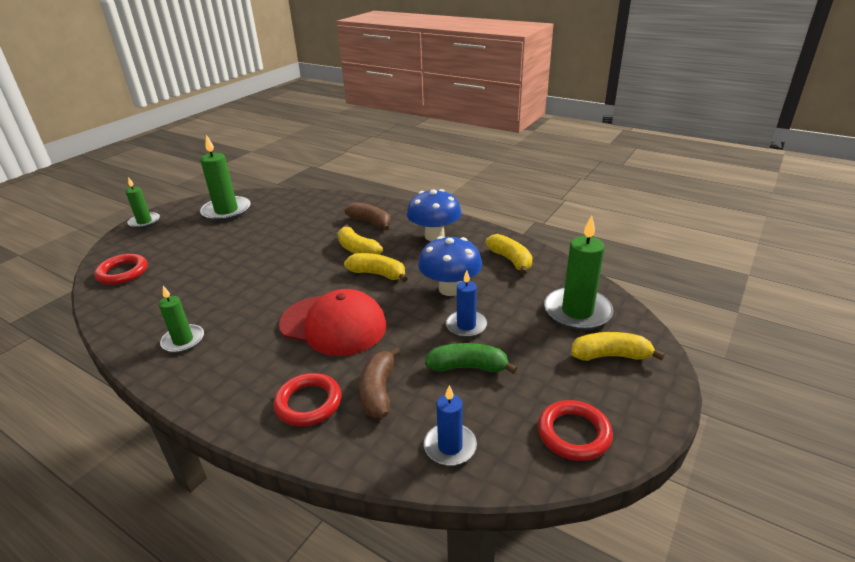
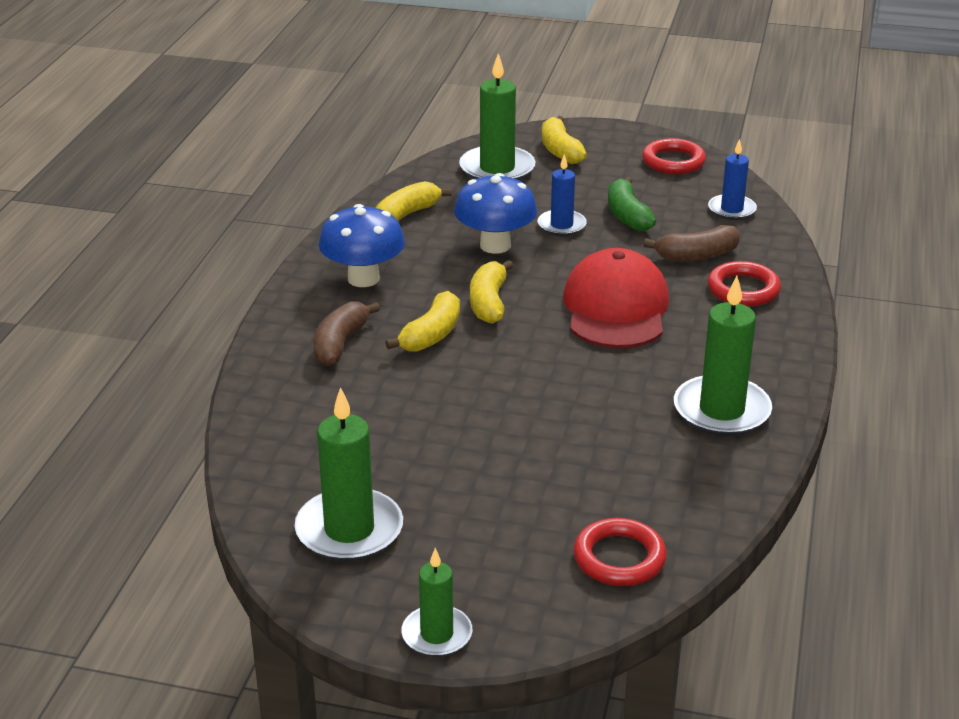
camera: 110 degrees left, 0 degrees up
green candle [159,286,204,353] -> green candle [674,276,772,436], size x1.65

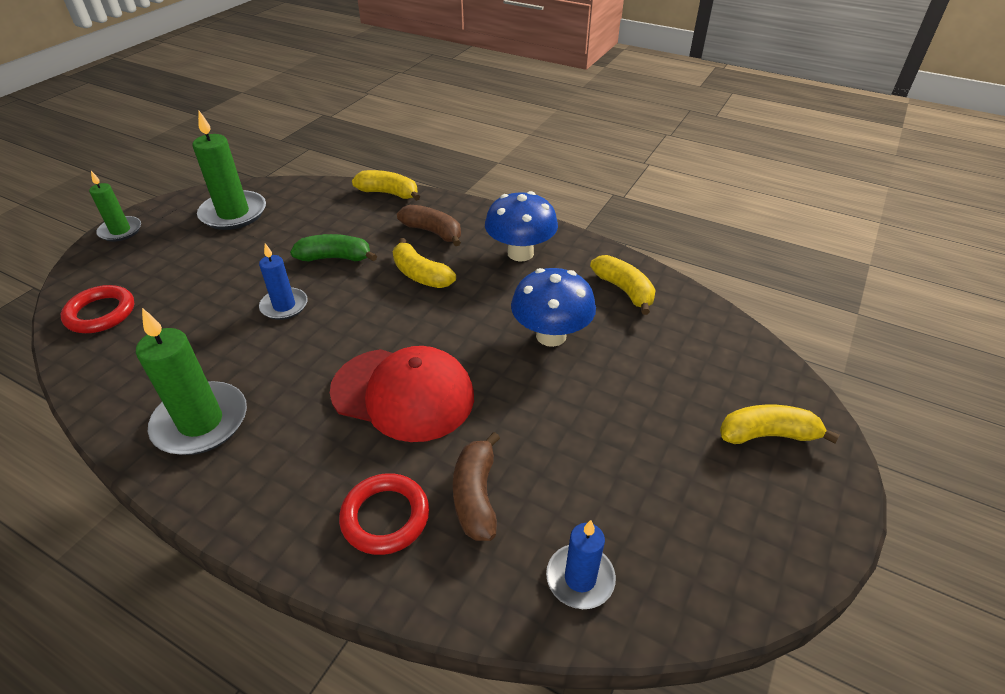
camera: 105 degrees right, 10 degrees up
green candle [459,54,536,181] -> none
yellow banana [470,260,514,324] -> yellow banana moved to [352,170,420,201]
blue candle [538,154,587,236] -> blue candle moved to [259,243,308,320]
green banana [608,177,656,231] -> green banana moved to [290,234,377,262]
red ring [642,138,706,174] -> none

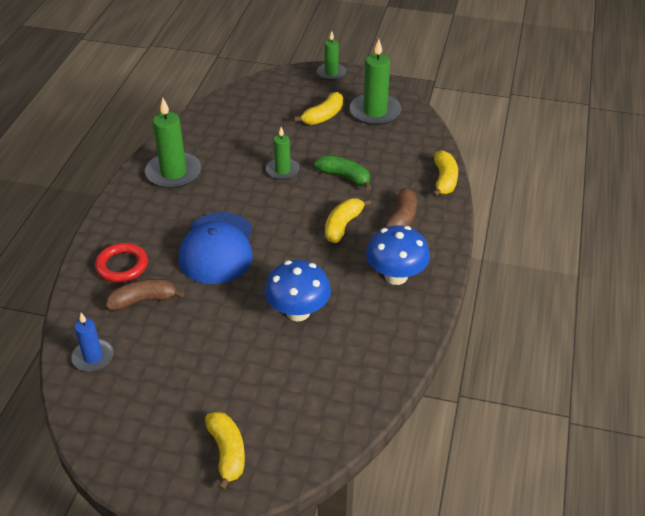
camera: 75 degrees right, 0 degrees up
red ring [61,285,134,333] -> none
blue candle [259,243,308,320] -> green candle [266,127,300,180]
green banana [290,234,377,262] -> green banana turned 45 degrees counterclockwise [314,156,372,190]
red cap [330,346,474,442] -> blue cap [178,212,252,284]
yellow banana [590,255,656,315] -> yellow banana moved to [294,92,343,125]

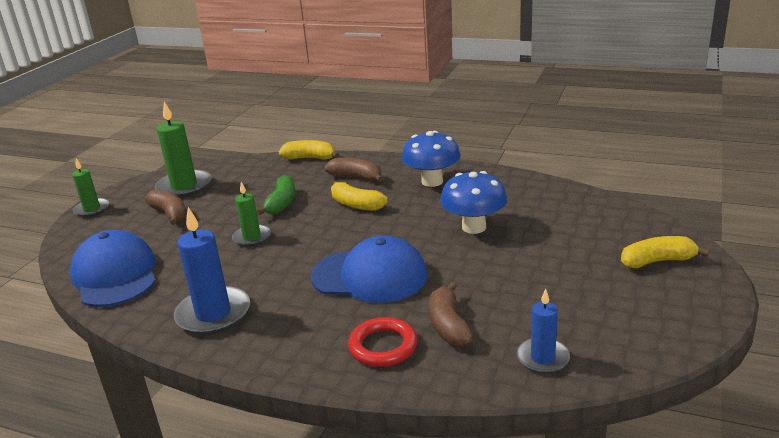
camera: 80 degrees left, 15 degrees down
green candle [145,98,201,189] -> blue candle [174,207,250,335]
yellow banana [294,92,343,125] -> brown banana [145,190,187,225]
green banana [314,156,372,190] -> green banana turned 150 degrees clockwise [256,175,296,215]
none -> blue cap [70,230,156,307]

